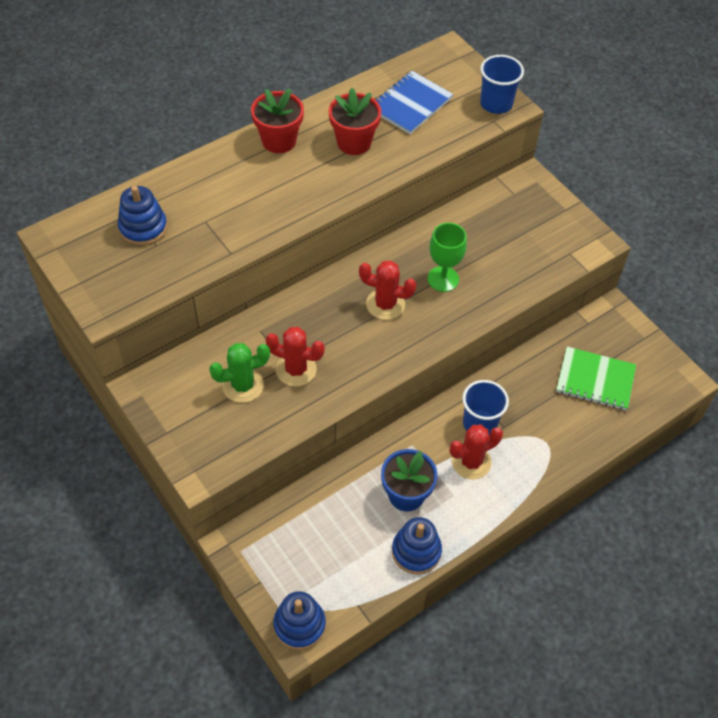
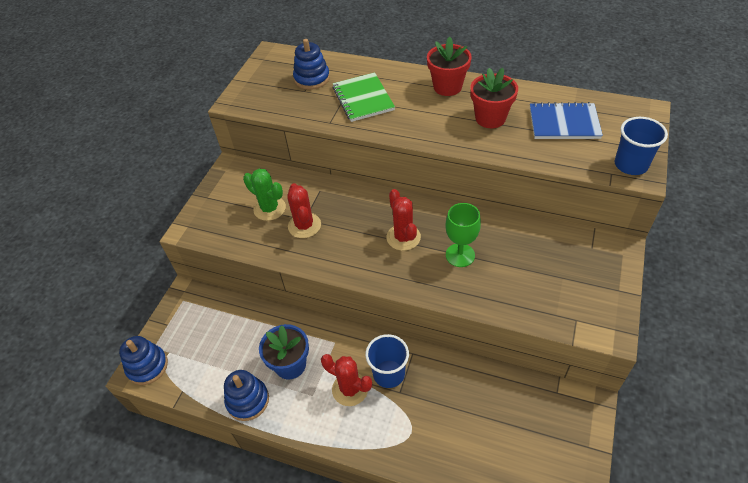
camera: 60 degrees right, 5 degrees down
green notebook [556,347,636,410] -> green notebook moved to [333,72,395,122]

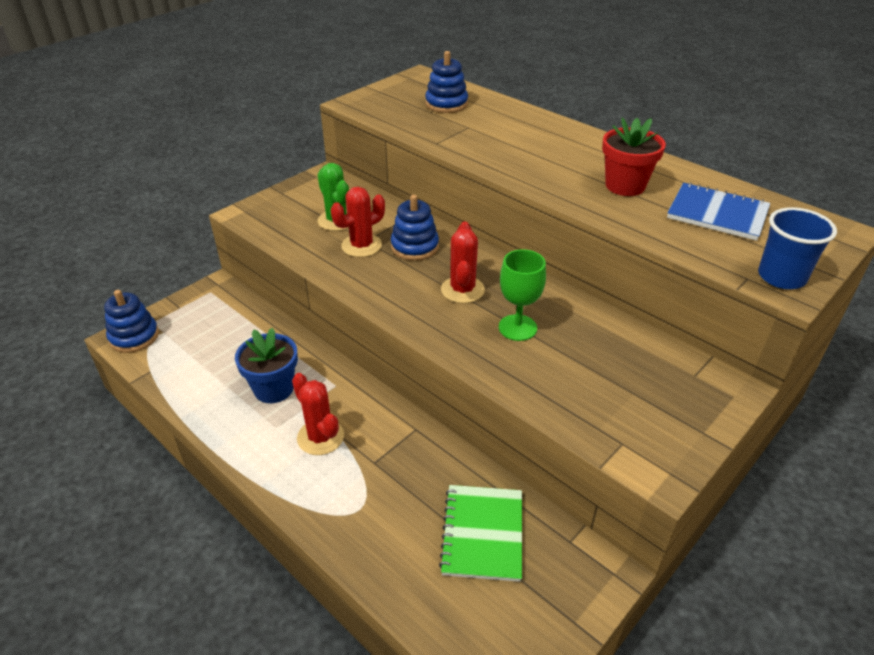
camera: 20 degrees right, 10 degrees down
blue stacking toy [224,370,269,421] -> blue stacking toy moved to [391,195,439,261]
red cactus [287,183,321,238] -> red cactus turned 45 degrees clockwise [331,187,385,257]
green notebook [333,72,395,122] -> green notebook moved to [439,485,522,582]
blue cup [365,334,409,388] -> none
red flower pot [427,36,472,96] -> none

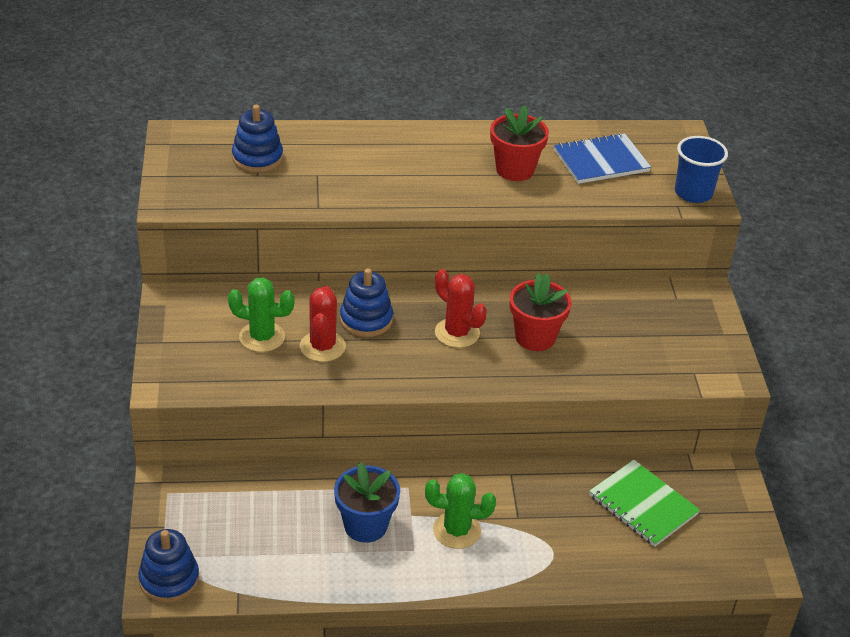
camera: 50 degrees left, 0 degrees up
red cactus [292,373,344,455] -> green cactus [425,473,496,549]
green goblet [499,249,546,341] -> red flower pot [510,273,571,351]

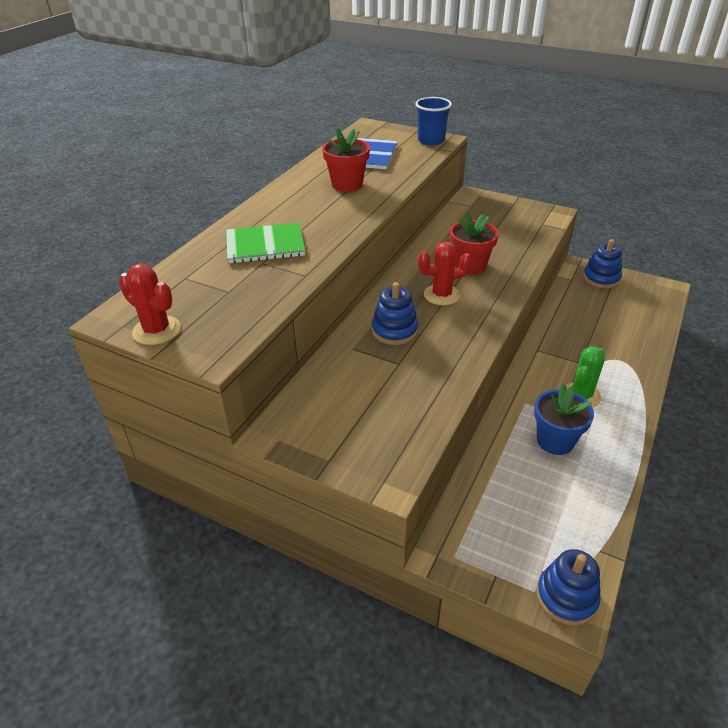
camera: 55 degrees left, 0 degrees up
green cactus [228,277,295,352] -> none
blue stacking toy [232,105,283,173] -> blue stacking toy moved to [583,239,622,288]
red cactus [300,286,346,362] -> red cactus moved to [119,263,181,345]
green notebook [589,460,700,547] -> green notebook moved to [226,222,305,263]

